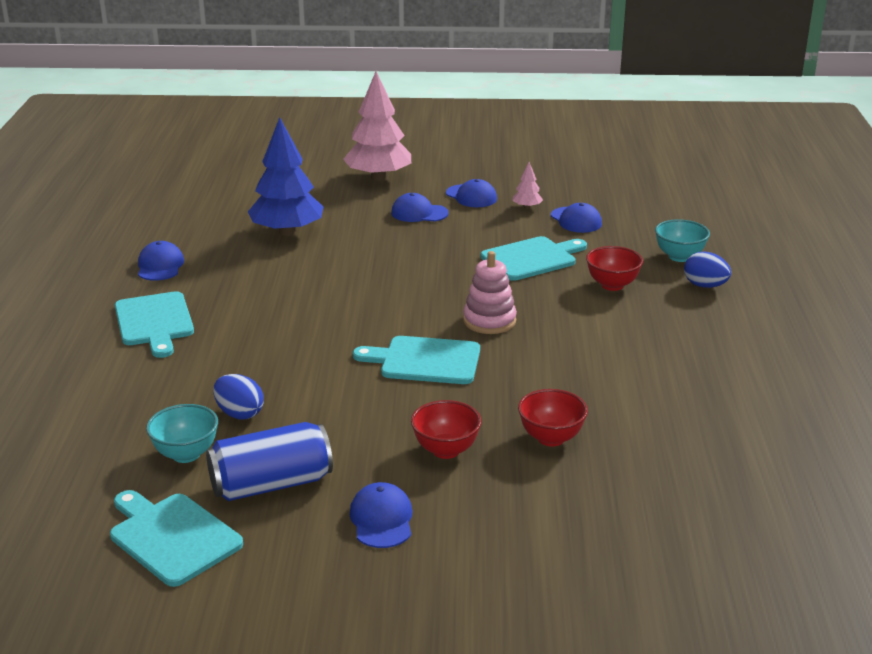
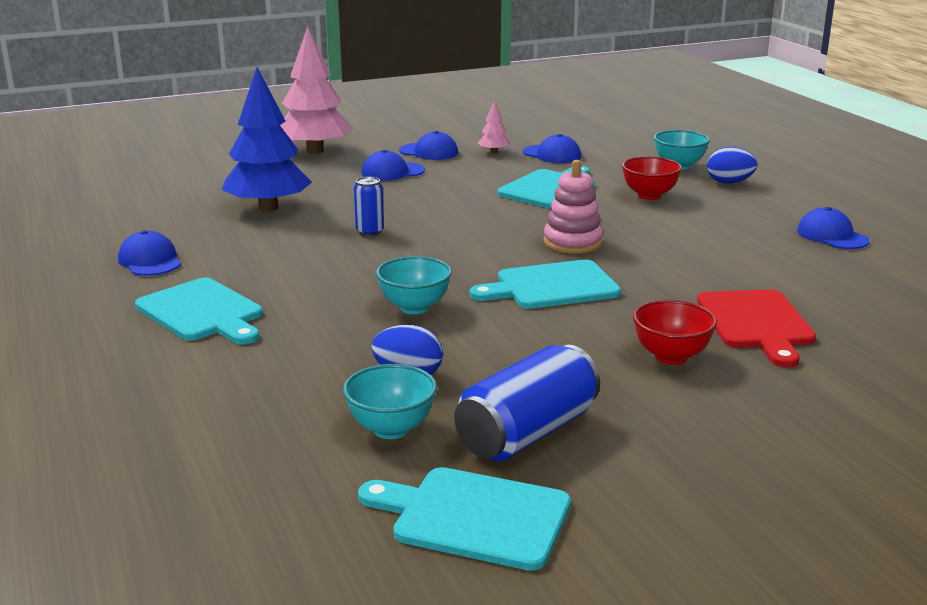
camera: 25 degrees left, 5 degrees down
blue cap [350,482,412,548] -> blue cap moved to [797,207,870,249]
red bowl [518,389,588,446] -> red cutting board [697,289,816,367]
none -> blue can [354,177,384,236]
none -> turquoise bowl [376,256,452,314]

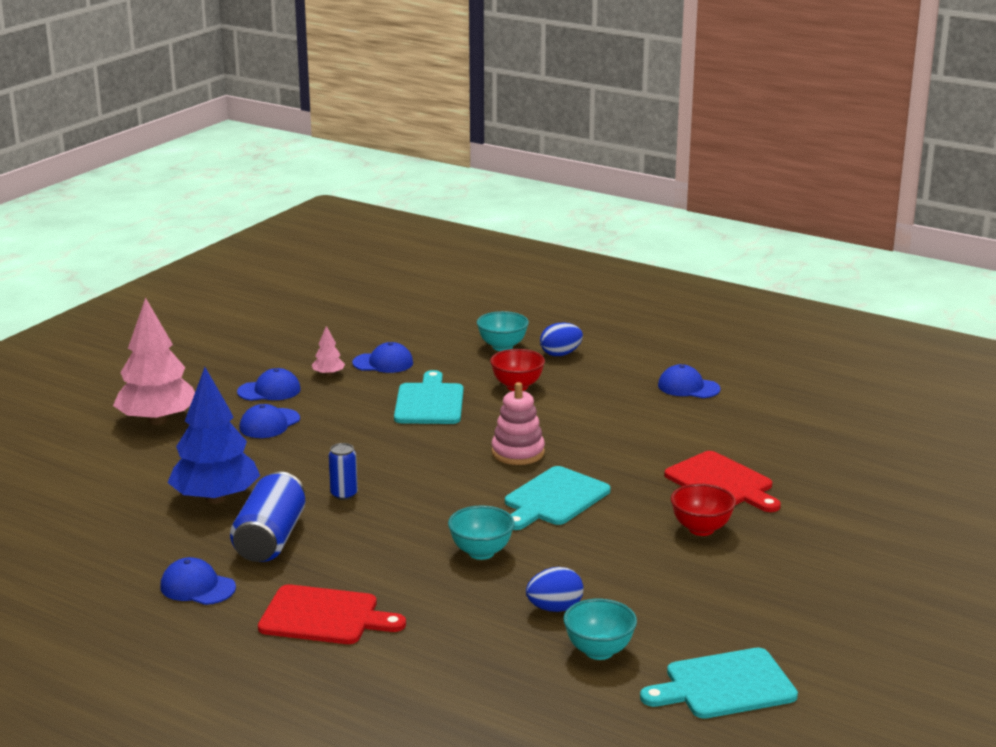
camera: 35 degrees left, 0 degrees up
turquoise cutting board [135,278,263,345] -> red cutting board [258,585,406,644]
blue can [454,345,600,461] -> blue can moved to [230,471,305,562]

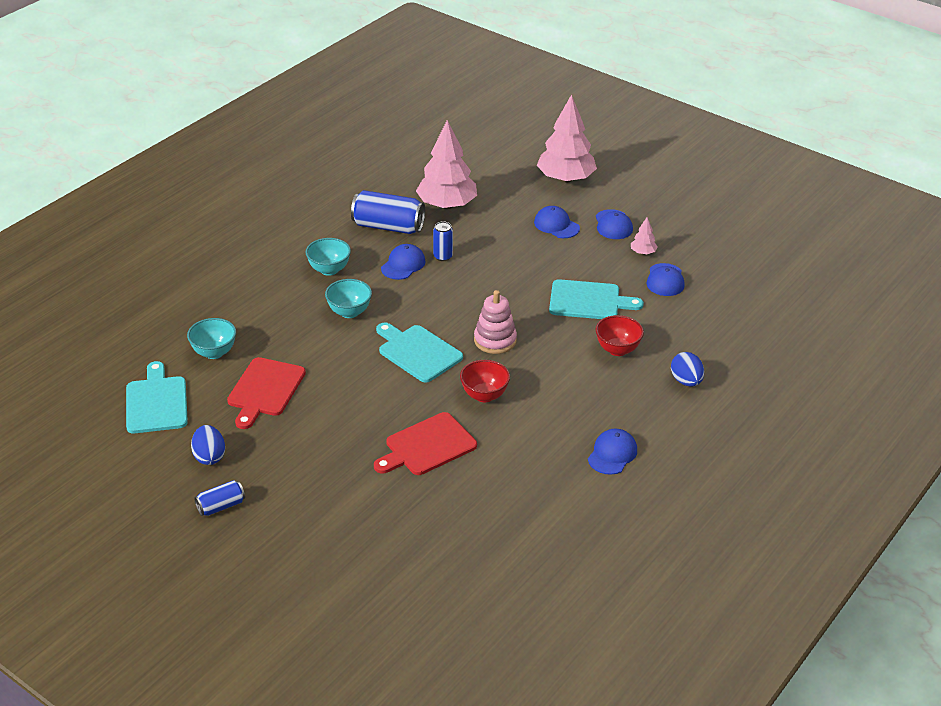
camera: 95 degrees right, 15 degrees up
blue cap [160,557,236,605] -> blue cap moved to [381,244,426,280]
blue tree [168,367,260,504] -> pink tree [416,120,477,209]
red cutting board [258,585,406,644] -> red cutting board moved to [227,357,306,429]
turquoise bowl [477,311,529,351] -> turquoise bowl moved to [305,238,351,276]
blue egg [526,567,584,612] -> blue egg moved to [191,425,225,465]
red bowl [671,483,736,536] -> red bowl moved to [460,360,510,402]
none -> blue can [194,480,245,516]

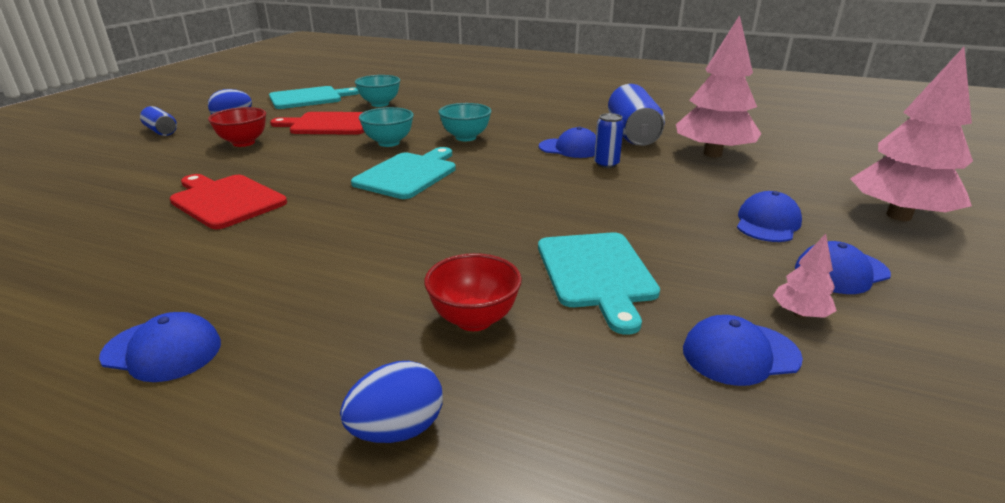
camera: 75 degrees right, 10 degrees down
turquoise bowl [305,238,351,276] -> turquoise bowl moved to [359,107,414,147]
red bowl [460,360,510,402] -> red bowl moved to [208,107,266,147]
pink stacking toy [474,290,517,354] -> none

